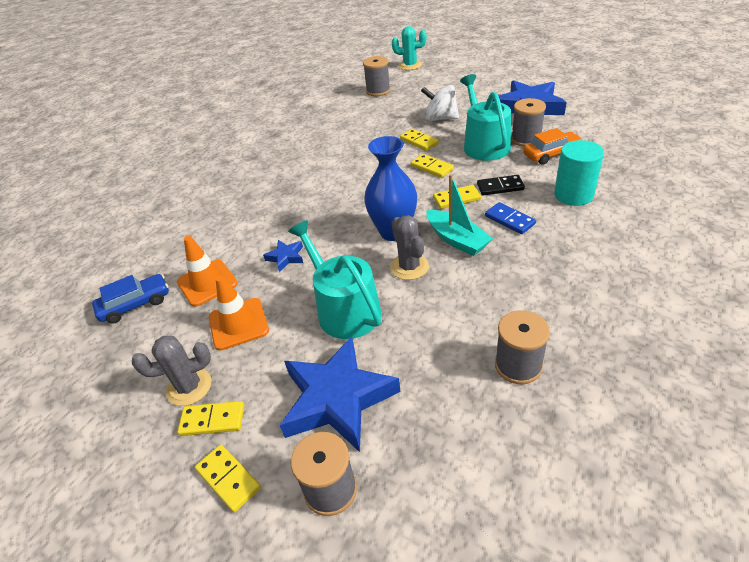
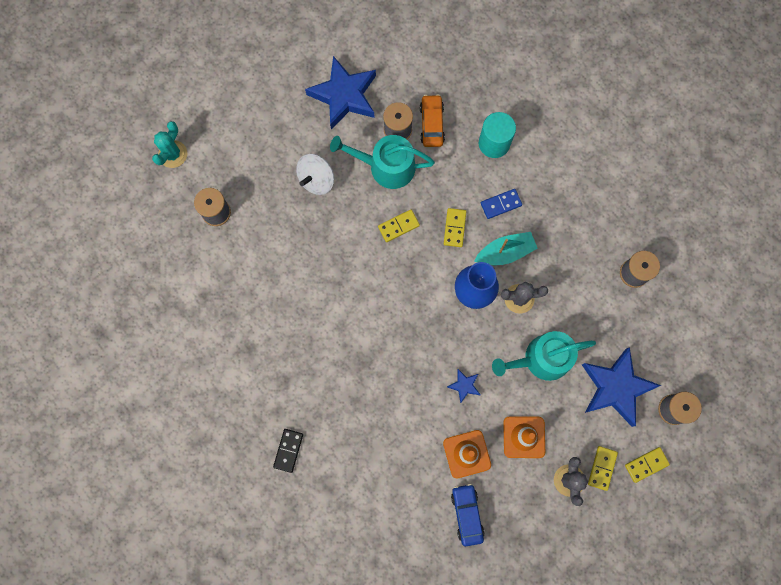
camera: 75 degrees left, 35 degrees up
yellow domino [400,129,439,151] -> none
black domino [477,175,525,195] -> black domino moved to [273,429,303,473]

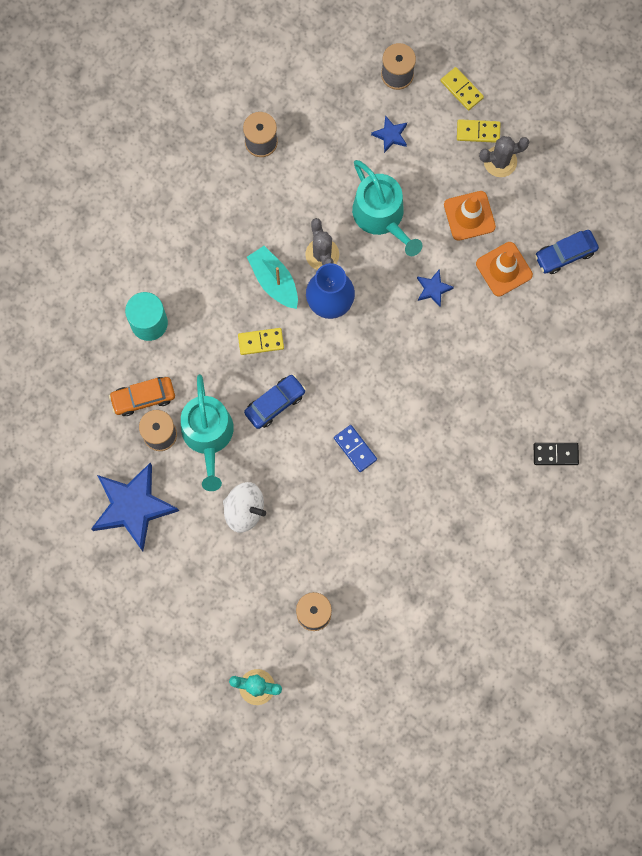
camera: 105 degrees left, 0 degrees up
yellow domino [378,210,420,242] -> blue car [244,375,306,429]
blue domino [481,189,522,219] -> blue domino moved to [334,425,377,472]
blue star [582,347,661,427] -> blue star [371,115,407,153], size x0.44

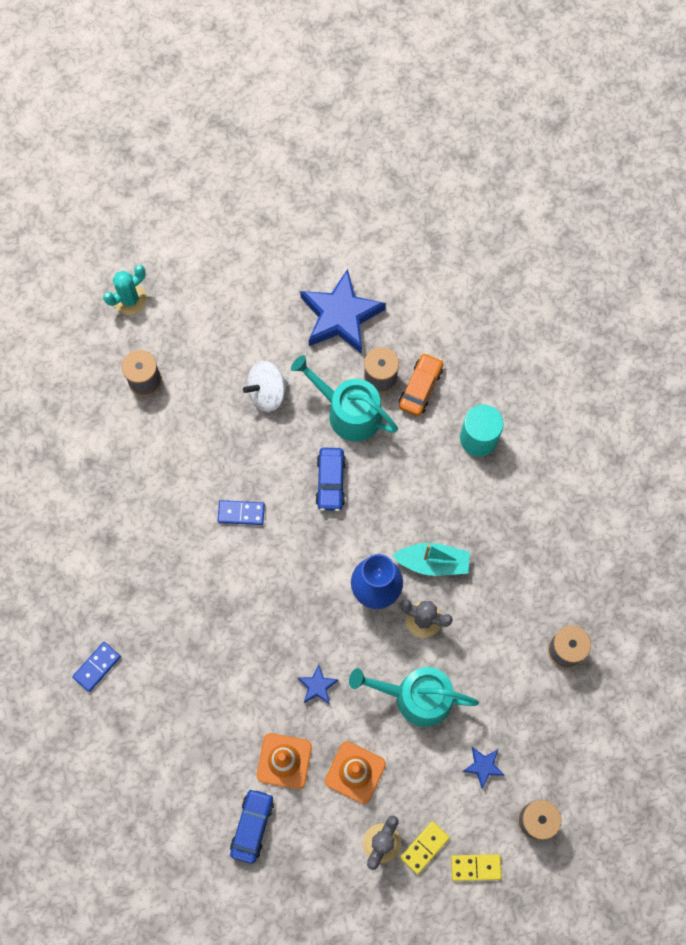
camera: 130 degrees right, 5 degrees down
yellow domino [238,328,284,355] -> none
black domino [534,443,579,465] -> blue domino [72,642,121,692]

